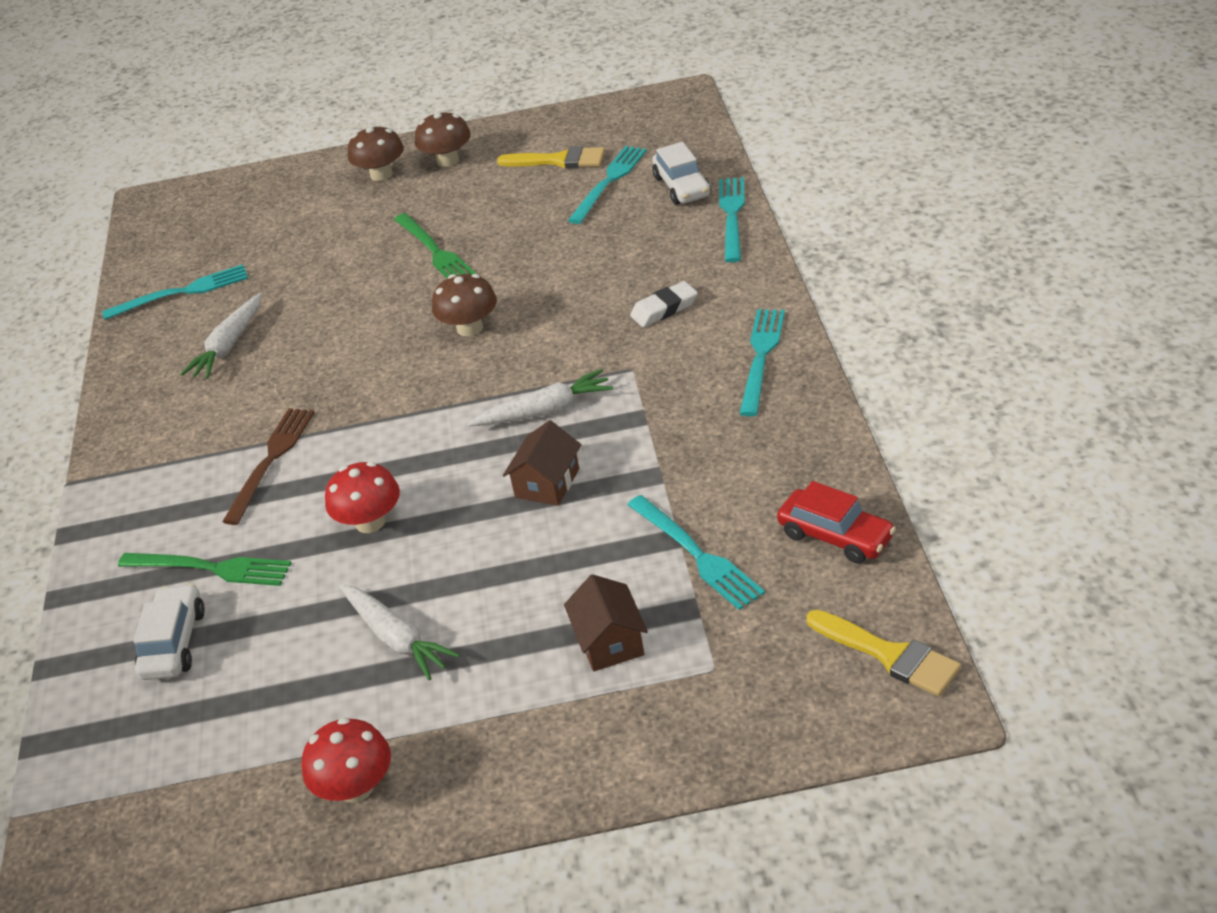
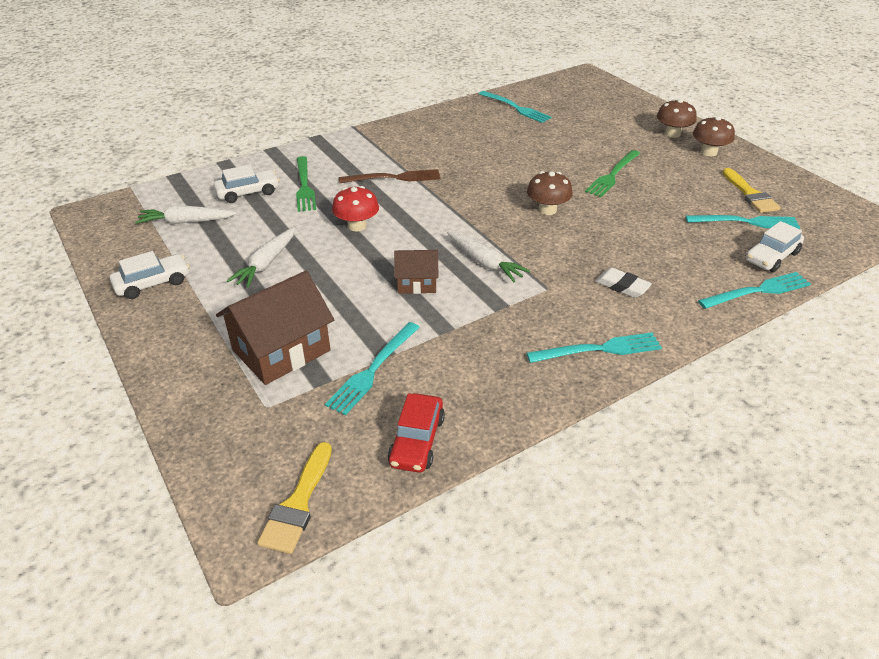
camera: 60 degrees right, 0 degrees up
white carrot [181,293,261,379] -> white carrot moved to [135,206,237,224]
red mushroom [302,717,391,803] -> white car [110,251,190,299]
brown house [564,574,648,672] -> brown house [216,271,334,385], size x1.78

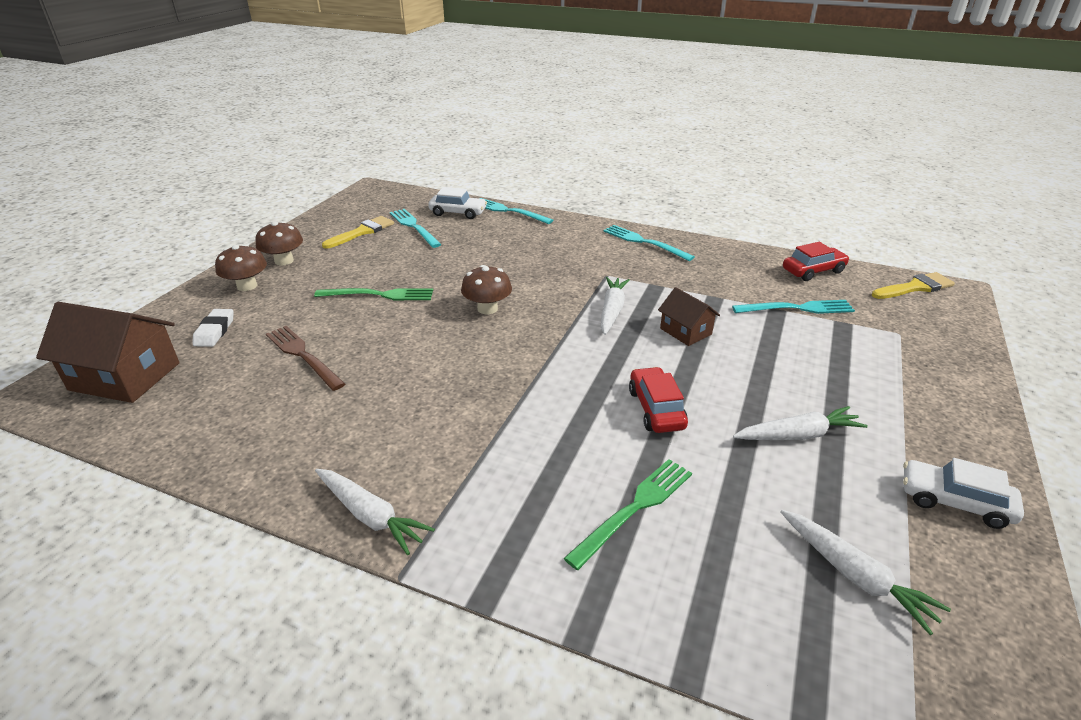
camera: 125 degrees left, 5 degrees down
white car [213,165,280,203] -> none
brown house [216,271,334,385] -> brown house moved to [36,302,179,403]
red mushroom [332,186,379,232] -> red car [629,367,688,433]
brown fork [339,169,441,183] -> brown fork moved to [266,326,345,391]
turquoise fork [479,91,552,123] -> none
white eraser [595,268,652,298] -> white eraser moved to [192,309,234,347]
none -> white carrot [315,469,435,555]

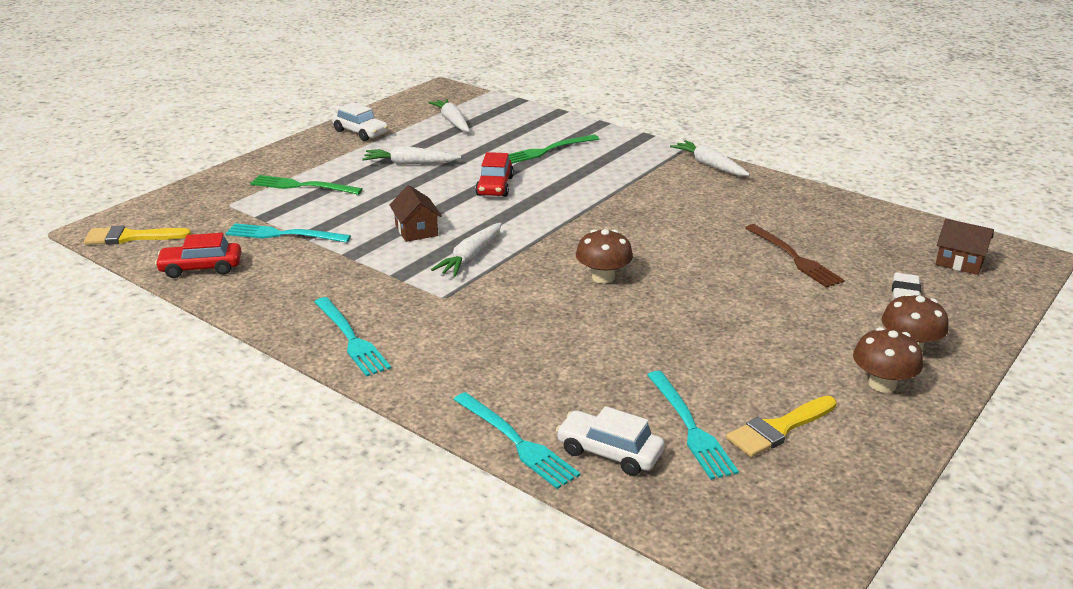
camera: 165 degrees left, 5 degrees down
brown house [36,302,179,403] -> brown house [935,219,994,275], size x0.56
green fork [314,288,433,300] -> green fork moved to [250,175,363,195]

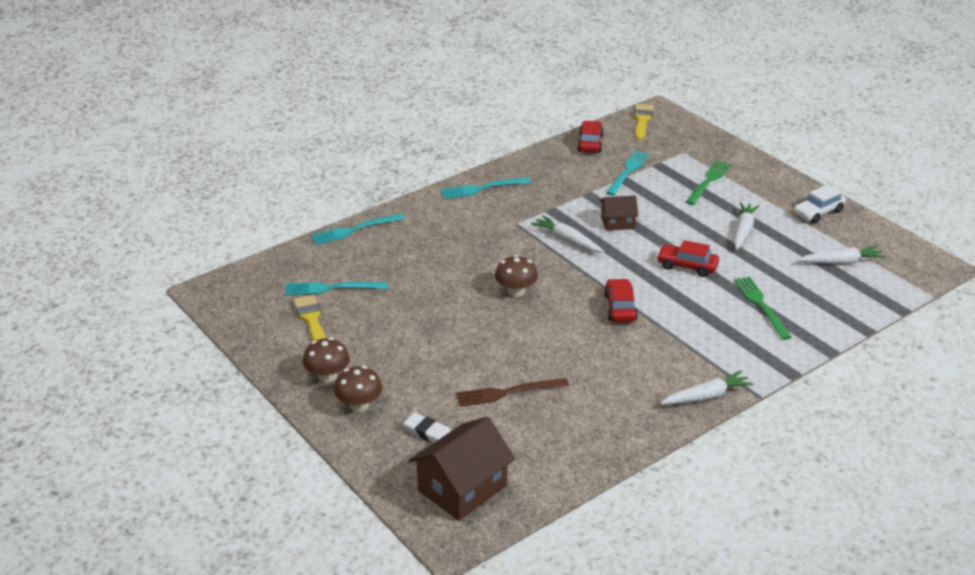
camera: 105 degrees right, 5 degrees up
white car [556,406,664,476] -> none
brown house [935,219,994,275] -> brown house [409,417,515,521], size x1.78
none -> red car [604,279,638,322]

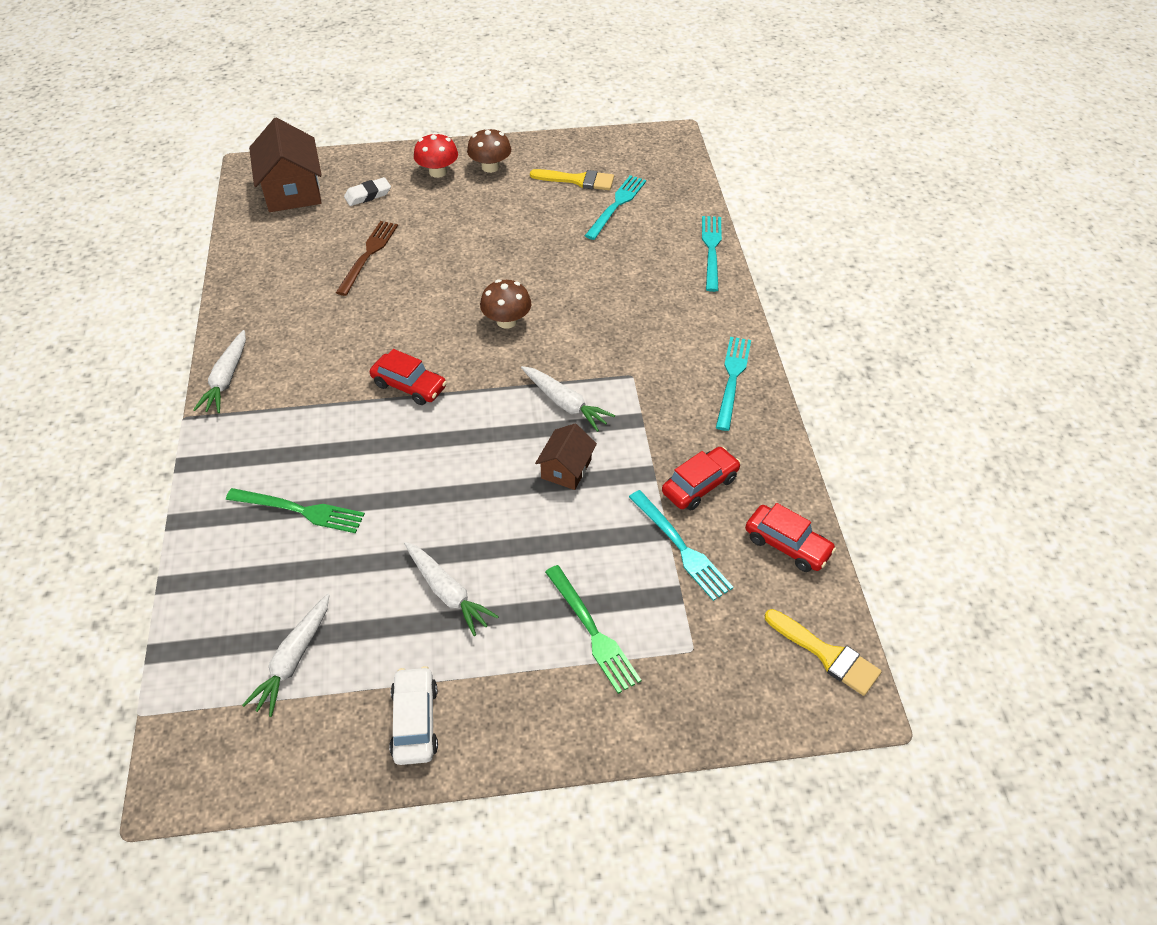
camera: 120 degrees right, 15 degrees up
brown mushroom [334,366,382,412] -> red mushroom [414,132,458,178]
white carrot [531,215,604,253] -> white carrot turned 60 degrees clockwise [521,366,615,432]
red car [657,240,719,277] -> red car moved to [662,447,741,511]

